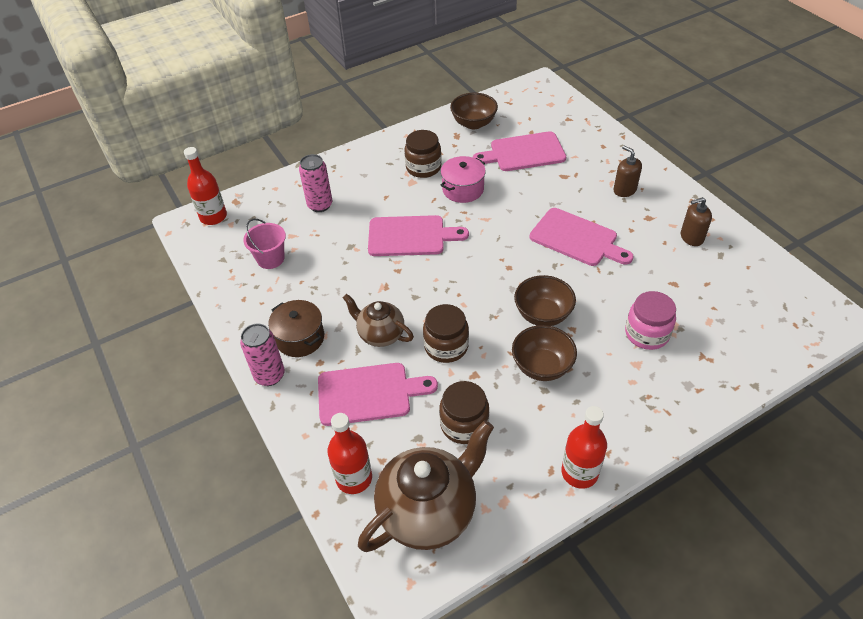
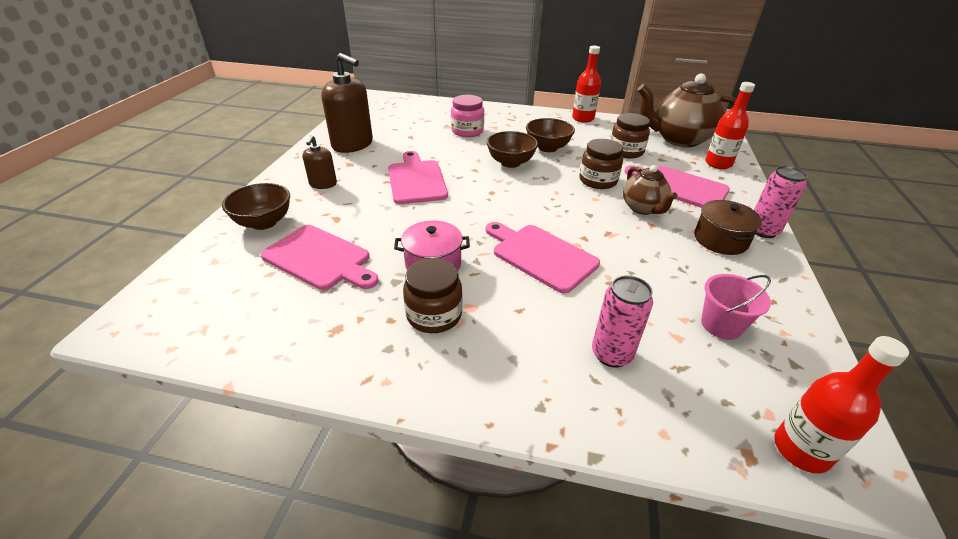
camera: 140 degrees left, 10 degrees down
brown bowl [450,93,498,129] -> brown bowl moved to [222,183,290,230]
brown soap dispenser [681,197,712,246] -> brown soap dispenser [321,53,373,153], size x1.89

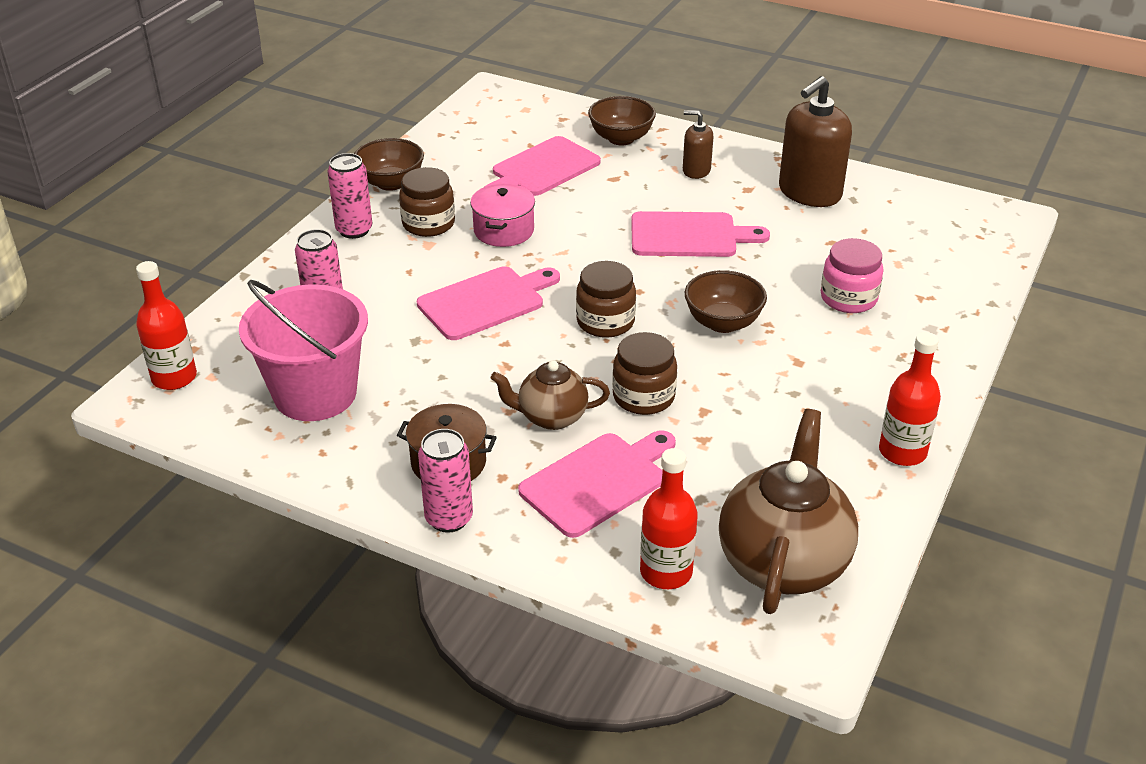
camera: 105 degrees right, 0 degrees up
brown bowl [526,118,575,152] -> brown bowl moved to [354,138,424,191]
brown jar [611,113,650,159] -> brown jar moved to [576,261,636,338]
pink bucket [701,274,771,340] -> pink bucket [239,280,368,421], size x1.90
none -> pink can [327,153,372,239]

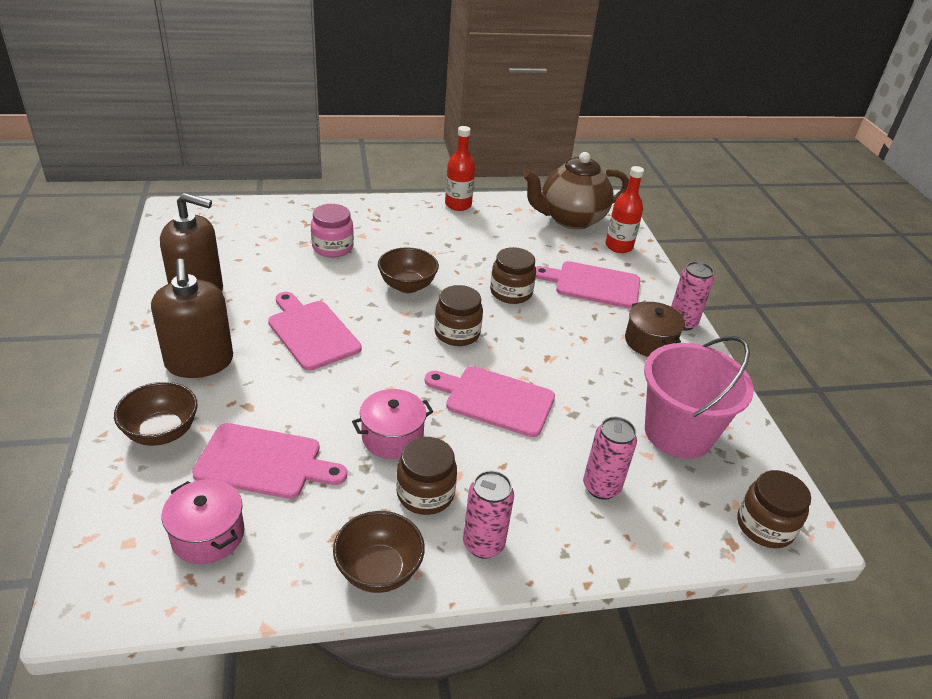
camera: 130 degrees left, 0 degrees up
red bottle [136,261,197,390] -> brown jar [737,470,811,548]
brown teapot [491,361,610,430] -> none
brown soap dispenser [683,110,713,179] -> brown soap dispenser [151,258,233,378], size x1.89
none -> pink pot [162,479,244,564]

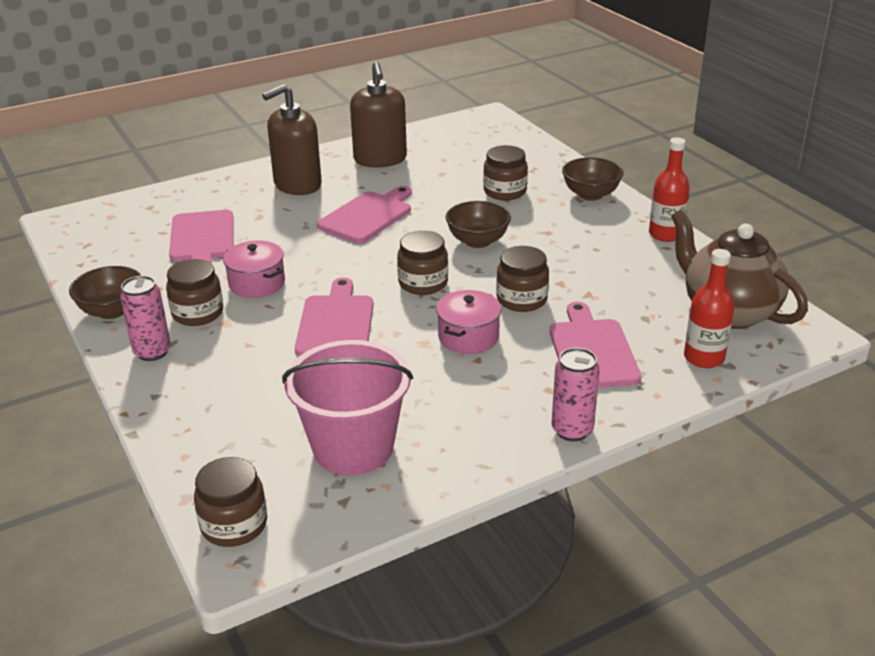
camera: 75 degrees right, 5 degrees down
brown bowl [114,382,198,446] -> brown bowl moved to [562,157,623,201]
pink pot [162,479,244,564] -> pink pot moved to [436,290,501,354]
pink jar [311,204,354,257] -> brown jar [483,145,528,200]
pink can [583,417,637,500] -> none
brown pot [625,302,685,357] -> none

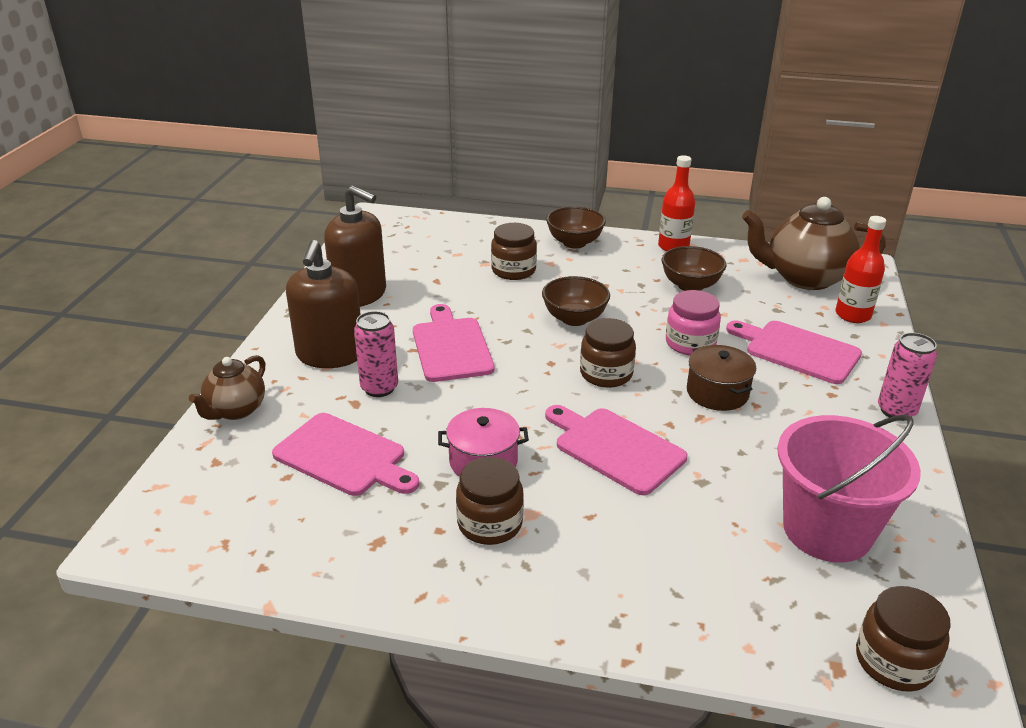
camera: 50 degrees left, 0 degrees up
brown bowl [69,266,142,319] -> brown bowl moved to [662,246,727,291]
pink can [120,276,171,361] -> pink can moved to [354,311,398,397]
pink pot [436,290,501,354] -> brown pot [687,345,756,411]
brown jar [496,246,549,312] -> pink jar [666,290,721,355]
none -> brown teapot [189,355,265,420]

